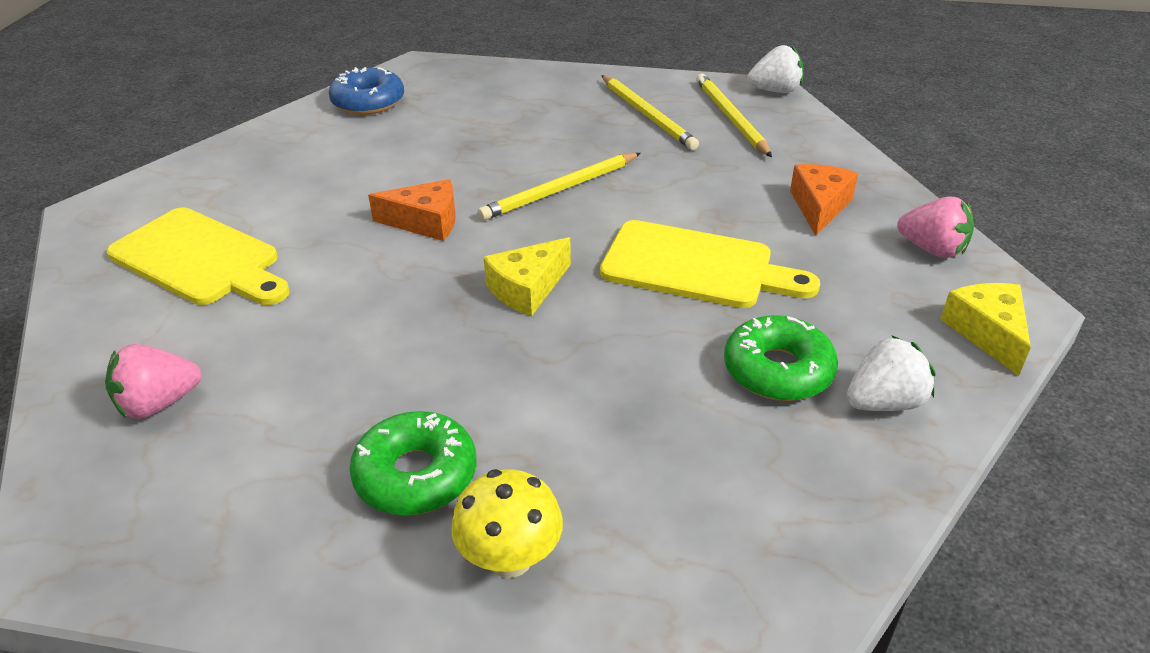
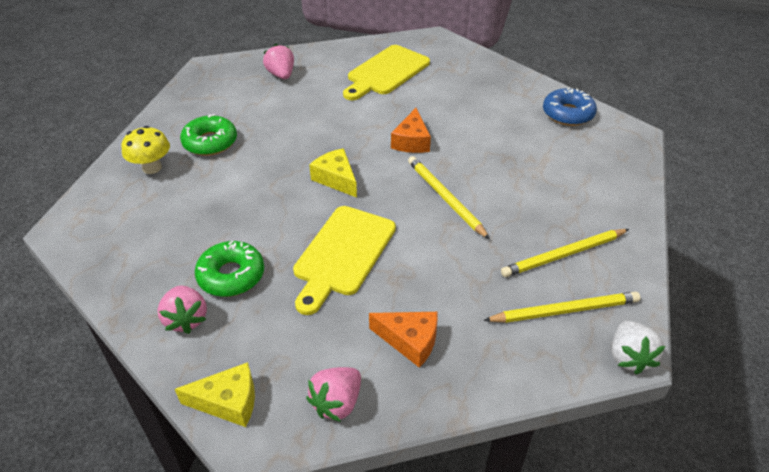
camera: 95 degrees right, 5 degrees up
white strawberry [847,335,935,411] -> pink strawberry [158,285,207,334]

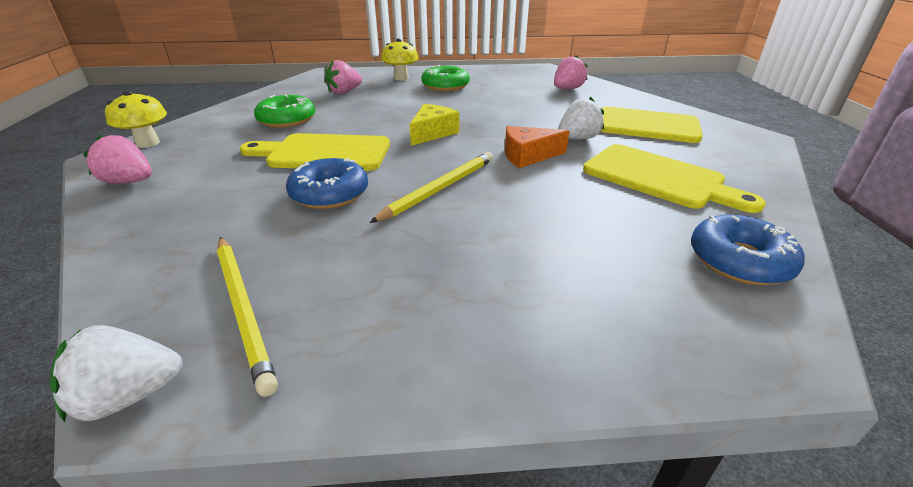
camera: 70 degrees right, 10 degrees down
pink strawberry [158,285,207,334] -> pink strawberry moved to [324,60,362,94]
yellow cheese [175,362,255,427] -> yellow mushroom [105,91,167,148]
orange cheese [369,312,438,368] -> none
yellow pencil [501,229,629,277] -> none
none -> blue donut [286,158,368,209]
none -> white strawberry [558,97,604,139]
none -> yellow cutting board [583,144,766,213]

